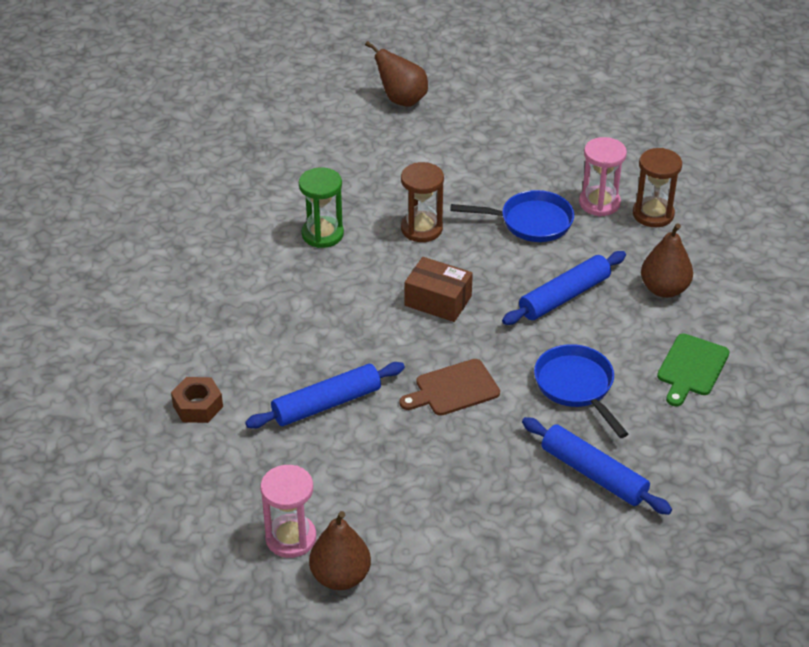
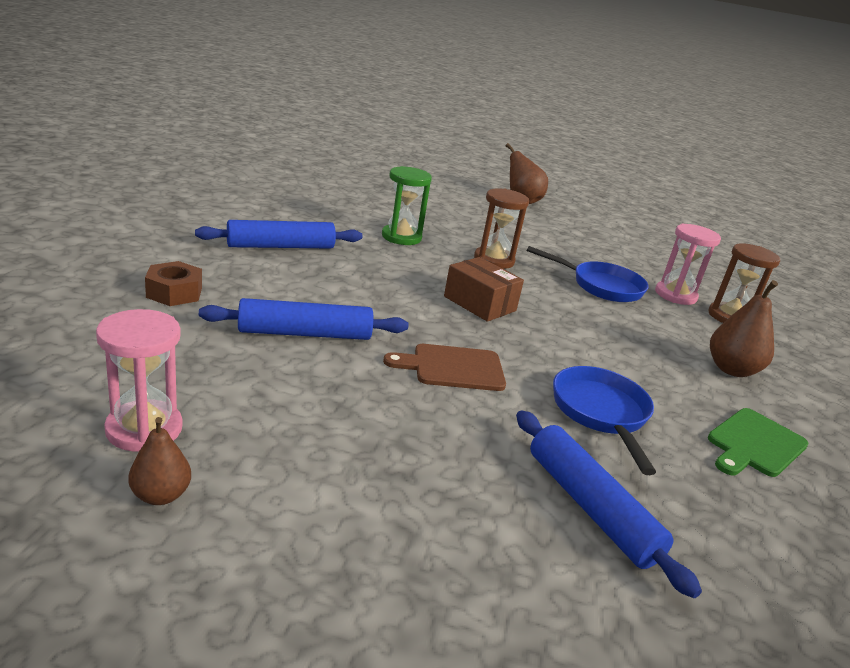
camera: 15 degrees right, 15 degrees down
brown pear [309,511,371,590] -> brown pear [128,417,191,505], size x0.62
blue rolling pin [502,251,626,325] -> blue rolling pin moved to [195,220,362,249]

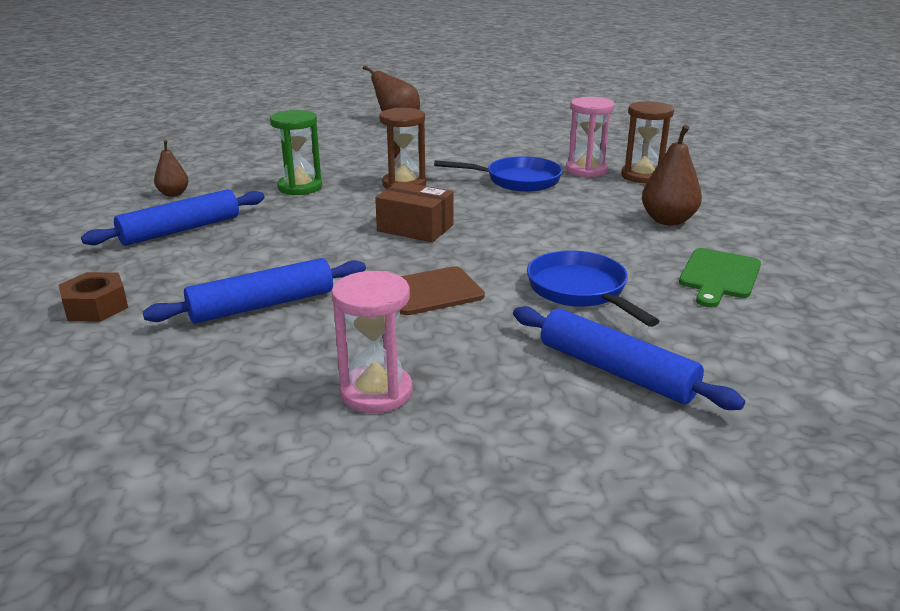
camera: 15 degrees left, 0 degrees up
pink hourglass [96,309,183,452] -> pink hourglass moved to [331,271,413,413]
brown pear [128,417,191,505] -> brown pear moved to [154,140,189,197]

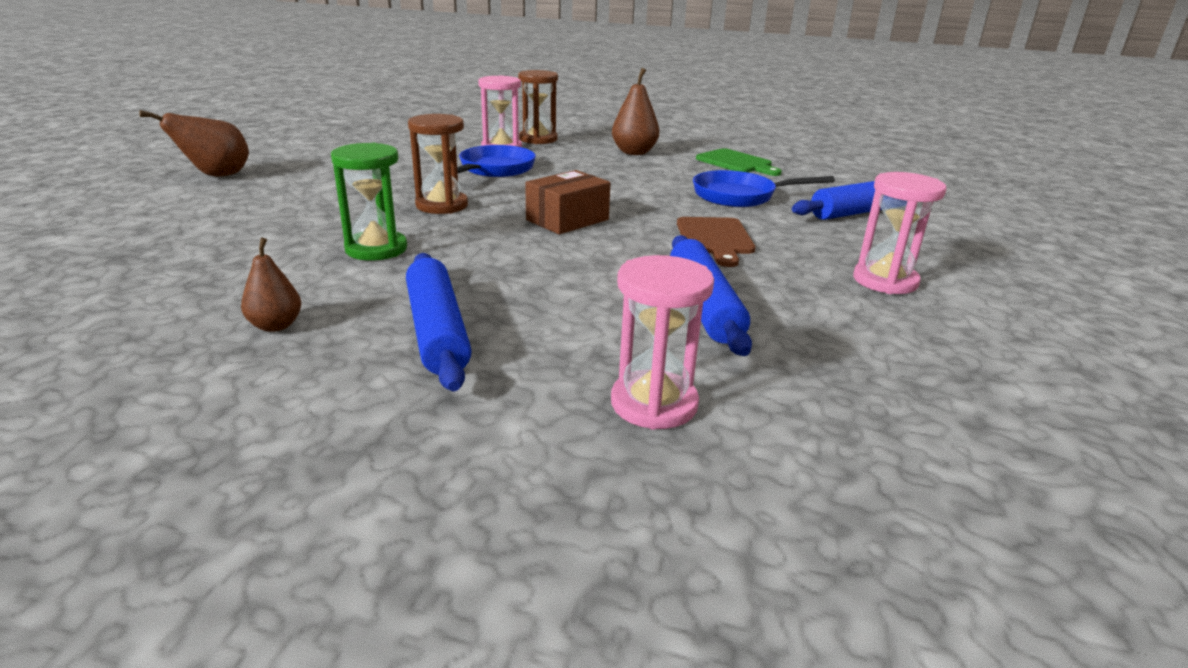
camera: 70 degrees left, 0 degrees up
brown nut [59,272,128,322] -> pink hourglass [611,255,714,430]

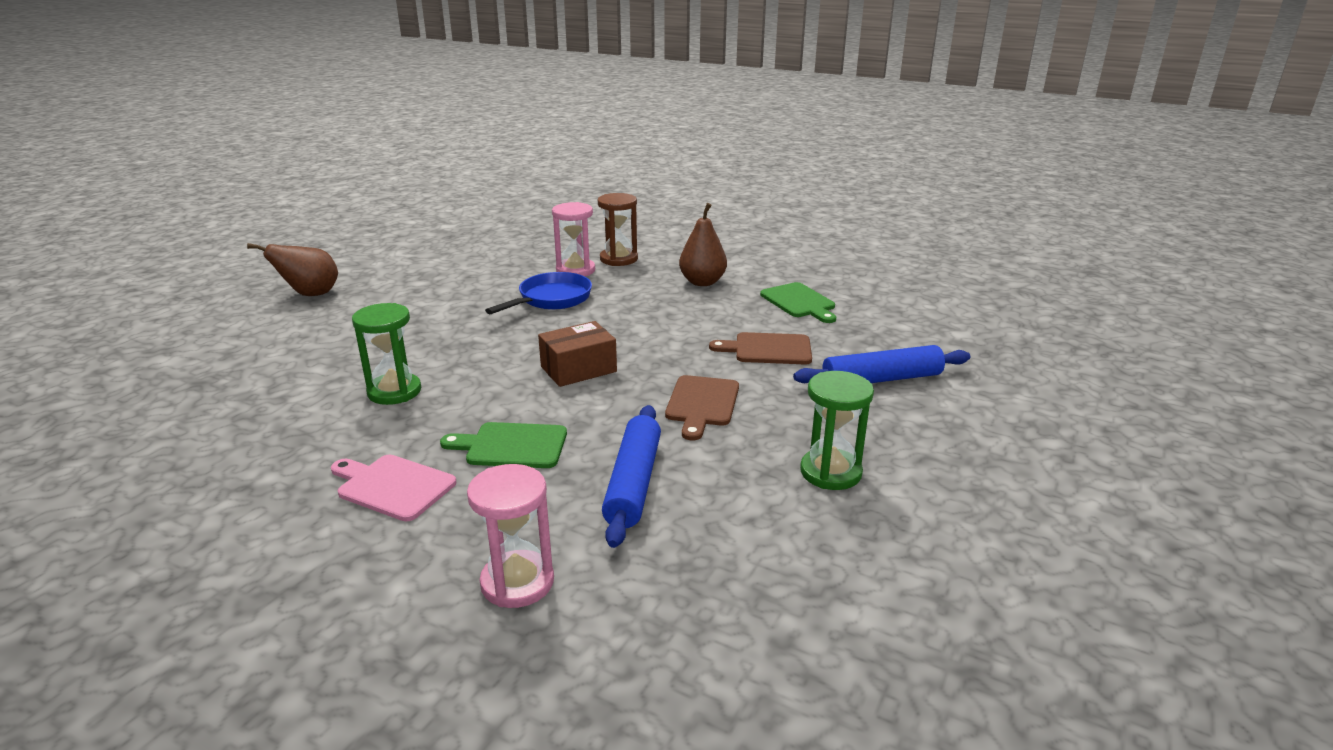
camera: 15 degrees right, 0 degrees up
brown pear [241,238,301,332] -> none
blue rolling pin [406,253,472,391] -> pink cutting board [331,455,456,521]
brown hourglass [408,114,468,214] -> none
blue pan [693,170,835,207] -> brown cutting board [709,332,812,364]
pink hourglass [853,172,947,294] -> green hourglass [800,371,874,490]
none -> green cutting board [440,422,567,468]

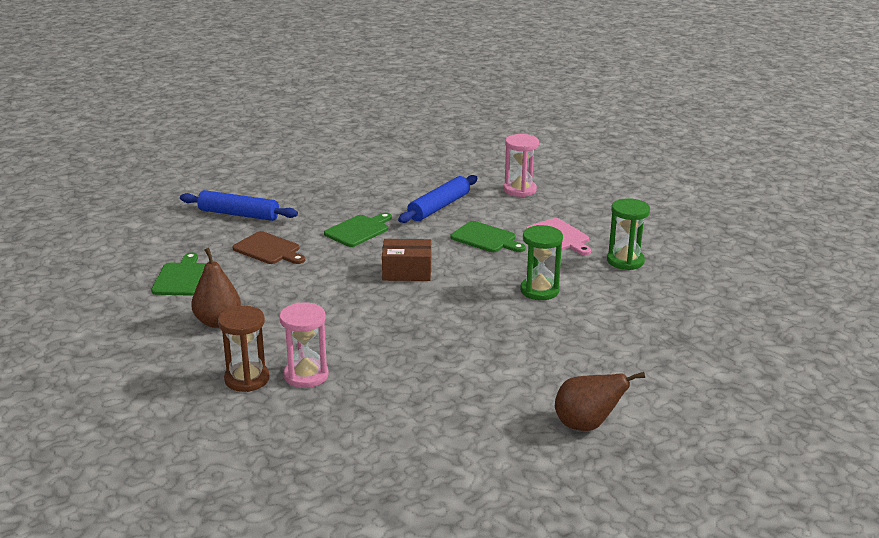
camera: 150 degrees left, 0 degrees up
blue pan [485,272,592,314] -> none
brown cutting board [665,375,739,440] -> green cutting board [324,213,392,247]
green hourglass [800,371,874,490] -> green hourglass moved to [607,198,650,270]

